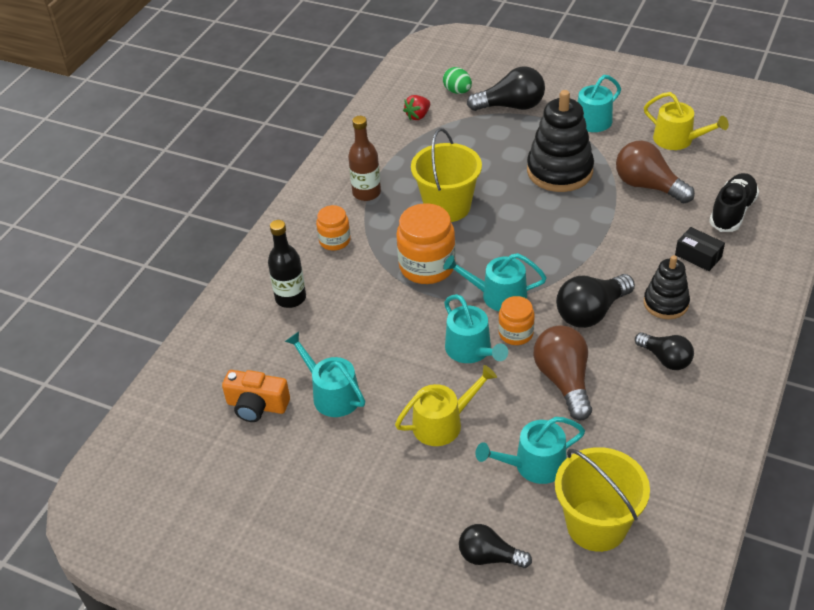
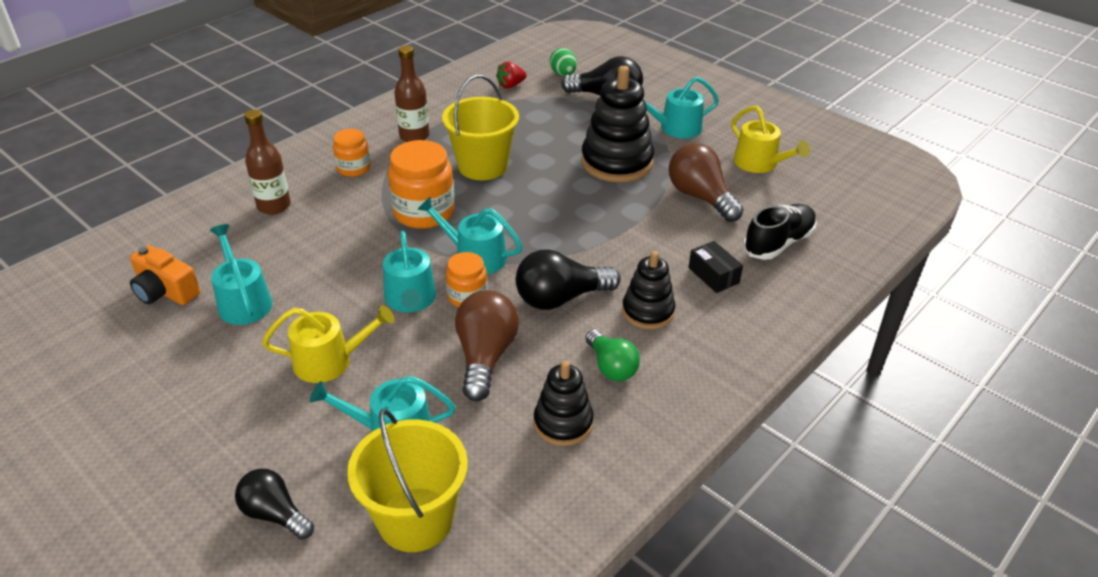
camera: 15 degrees right, 5 degrees down
black bottle [268,220,306,308] -> brown bottle [244,110,291,214]
black light bulb [635,332,694,370] -> green light bulb [585,330,640,381]
none -> black stacking toy [534,361,594,446]

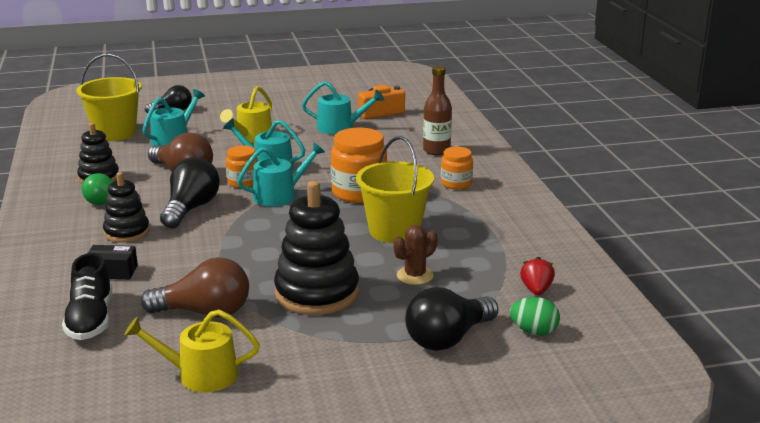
camera: 125 degrees right, 15 degrees down
brown bottle [394,45,429,142] -> none
turquoise watering can [645,77,719,138] -> none
none -> brown cactus [394,225,437,285]

